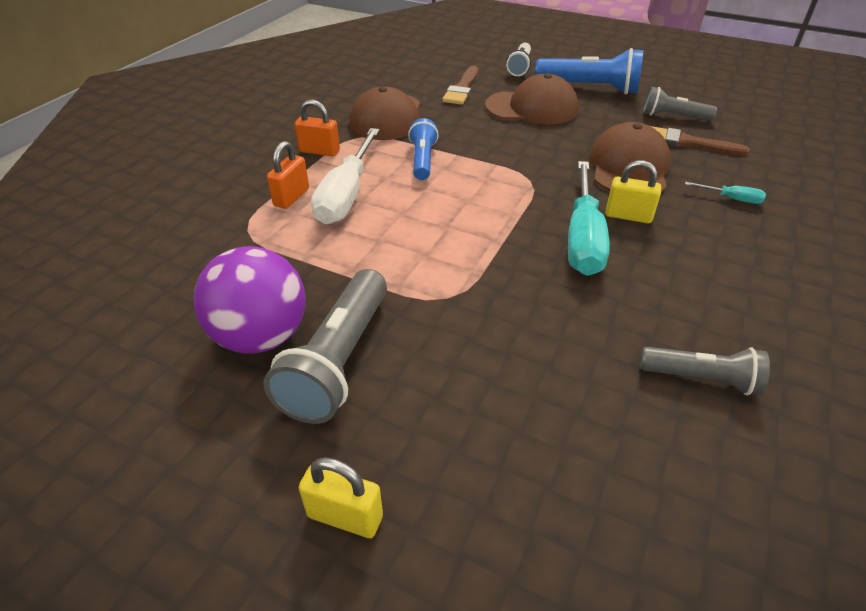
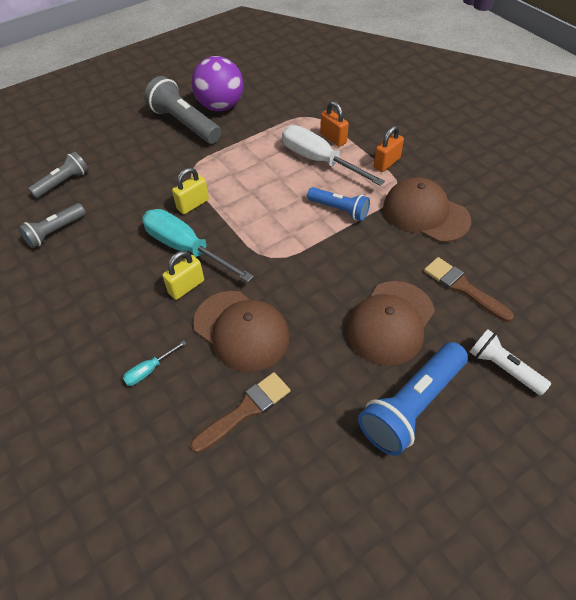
camera: 120 degrees right, 10 degrees up
yellow padlock [299,457,383,538] -> yellow padlock moved to [172,168,209,214]
grey flashlight [643,87,717,121] -> grey flashlight moved to [28,151,89,198]

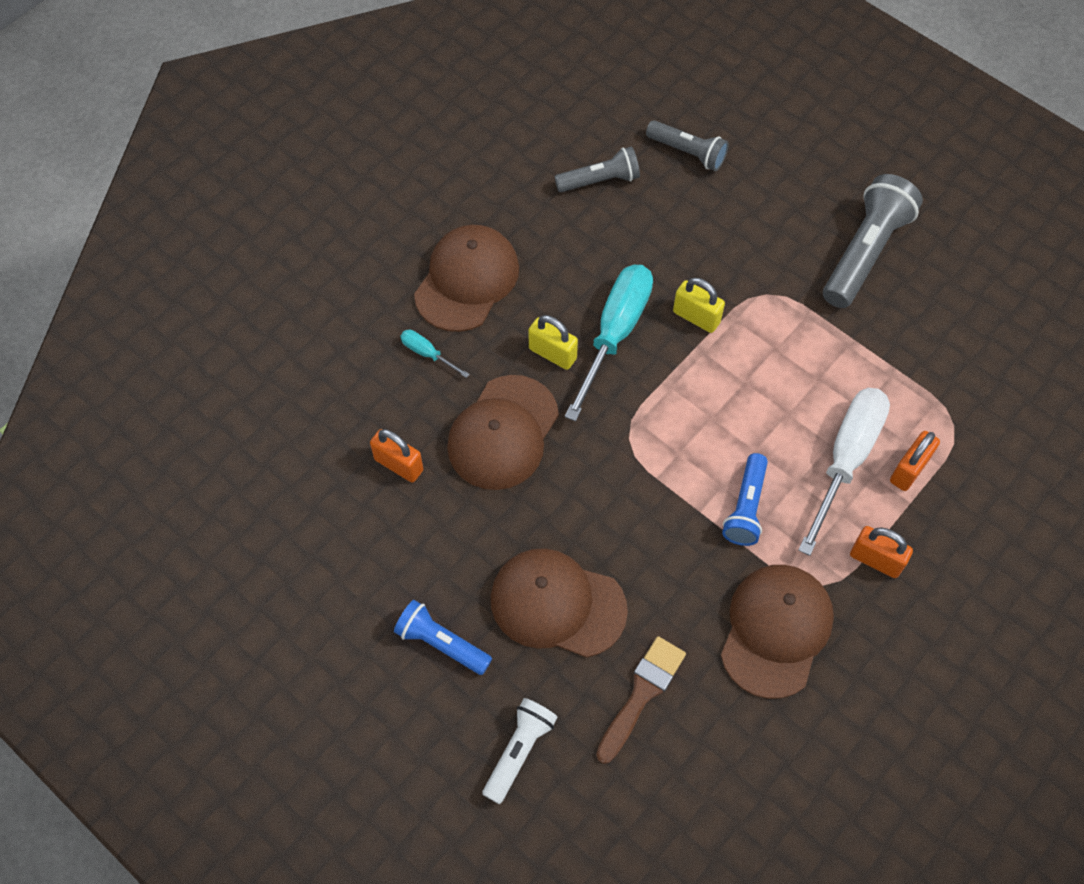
camera: 75 degrees right, 10 degrees up
grey flashlight [18,203,86,249] -> grey flashlight turned 135 degrees clockwise [555,147,640,192]
brown brush [190,372,290,453] -> orange padlock [370,429,423,483]
purple ball [192,56,243,111] -> none
blue flashlight [358,342,468,456] -> blue flashlight [394,600,492,675], size x0.61
none -> brown cap [414,225,519,332]

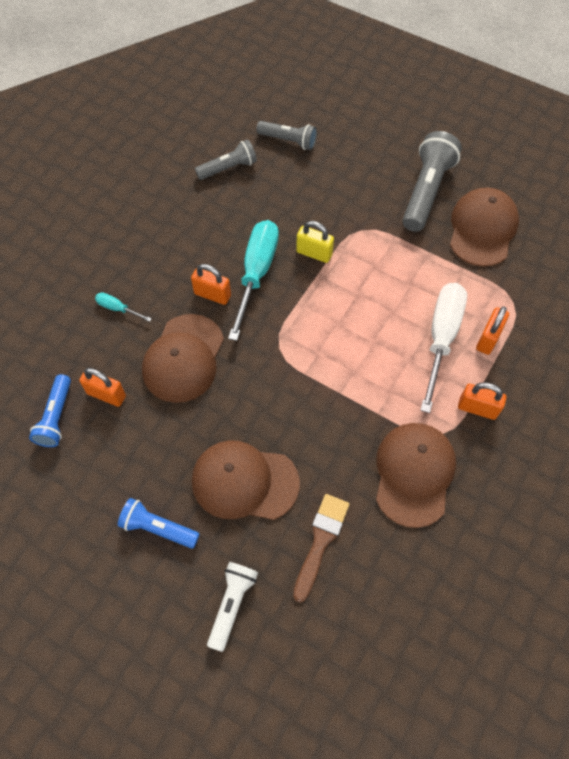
camera: 10 degrees left, 0 degrees up
brown cap [414,225,519,332] -> brown cap moved to [450,188,519,266]
yellow padlock [528,315,578,370] -> orange padlock [191,264,231,305]
blue flashlight [722,453,768,546] -> blue flashlight moved to [29,374,71,447]

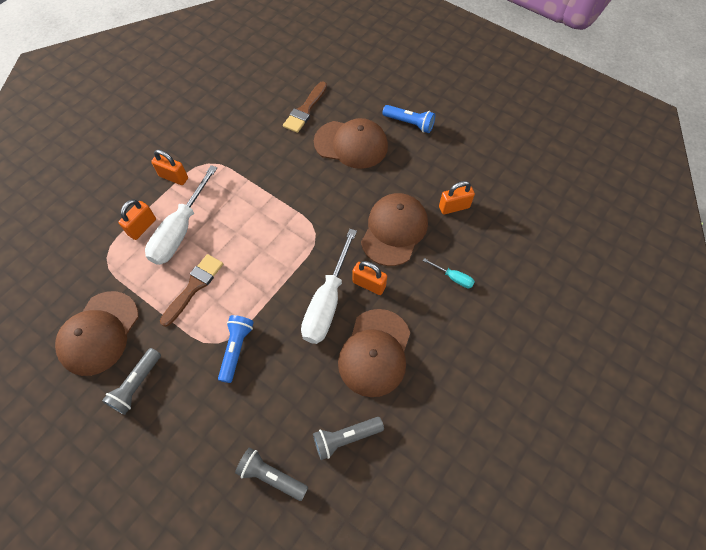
camera: 175 degrees left, 0 degrees up
blue flashlight [29,374,71,447] -> blue flashlight moved to [218,315,254,383]
orange padlock [79,368,126,407] -> orange padlock turned 45 degrees counterclockwise [439,181,475,215]
white flashlight [207,562,258,652] -> none
turquoise screwdriver [228,220,279,341] -> white screwdriver [301,229,357,344]
yellow padlock [296,221,334,263] -> none
brown cap [376,423,456,528] -> brown cap moved to [338,309,410,397]
grey flashlight [402,131,462,232] -> grey flashlight [102,348,161,415], size x0.61
none -> brown brush [160,254,223,327]

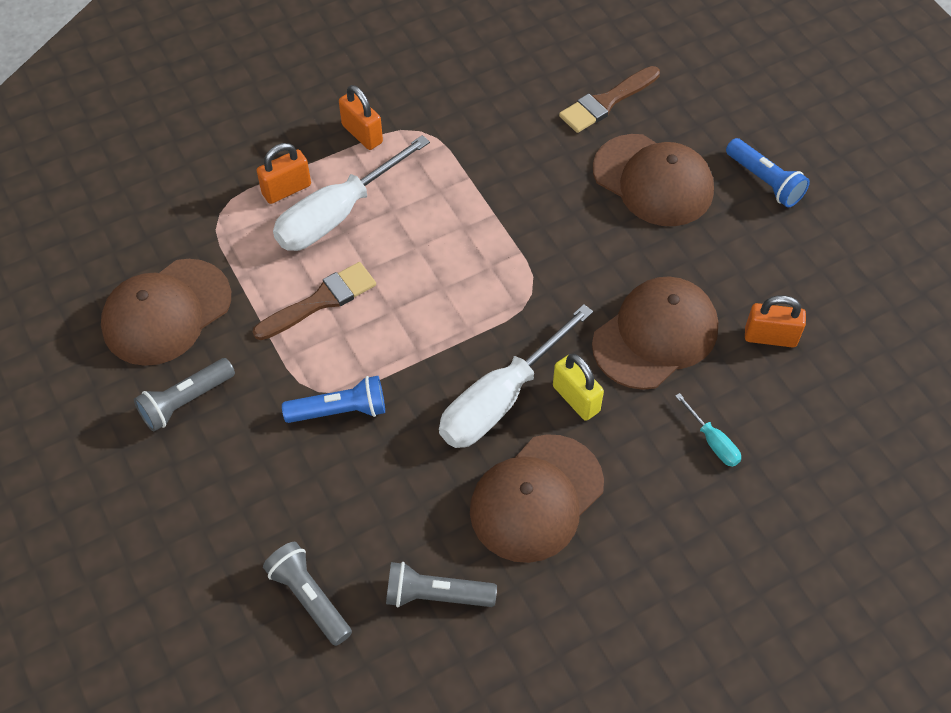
camera: 25 degrees right, 5 degrees down
blue flashlight [218,315,254,383] -> blue flashlight turned 45 degrees clockwise [282,376,385,423]
orange padlock [353,261,387,295] -> yellow padlock [553,354,604,421]

